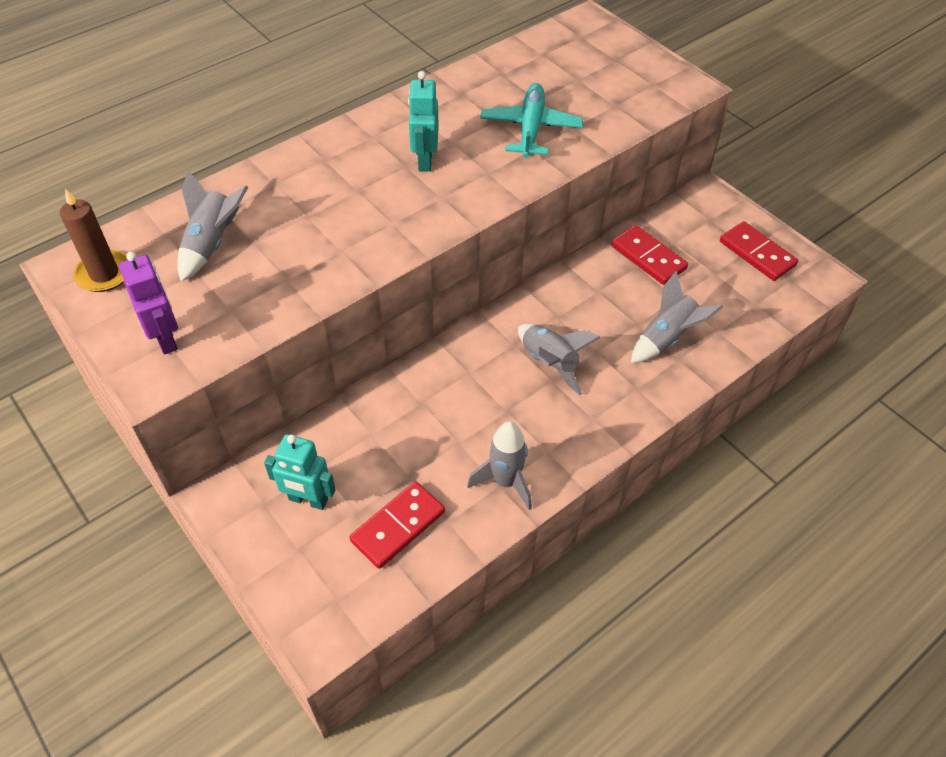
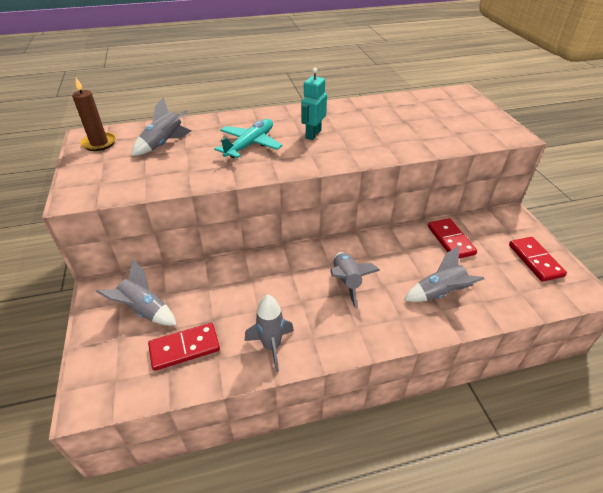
camera: 25 degrees right, 10 degrees down
purple robot [119,252,178,354] -> none
turquoise robot [264,434,336,510] -> grey rocket [96,259,177,326]
turquoise plane [480,83,583,158] -> turquoise plane moved to [214,119,283,158]

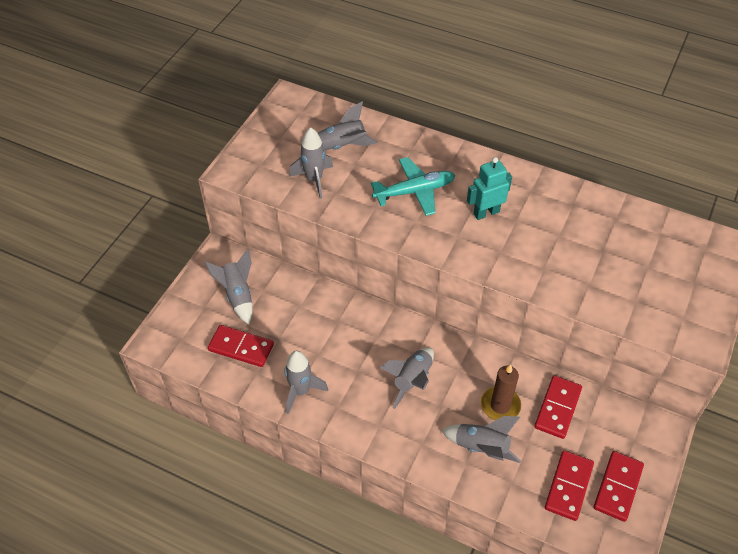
camera: 40 degrees right, 10 degrees up
brown candle [72,78,116,151] -> brown candle moved to [481,364,521,420]
none -> grey rocket [289,127,333,199]
none -> red domino [545,450,594,521]

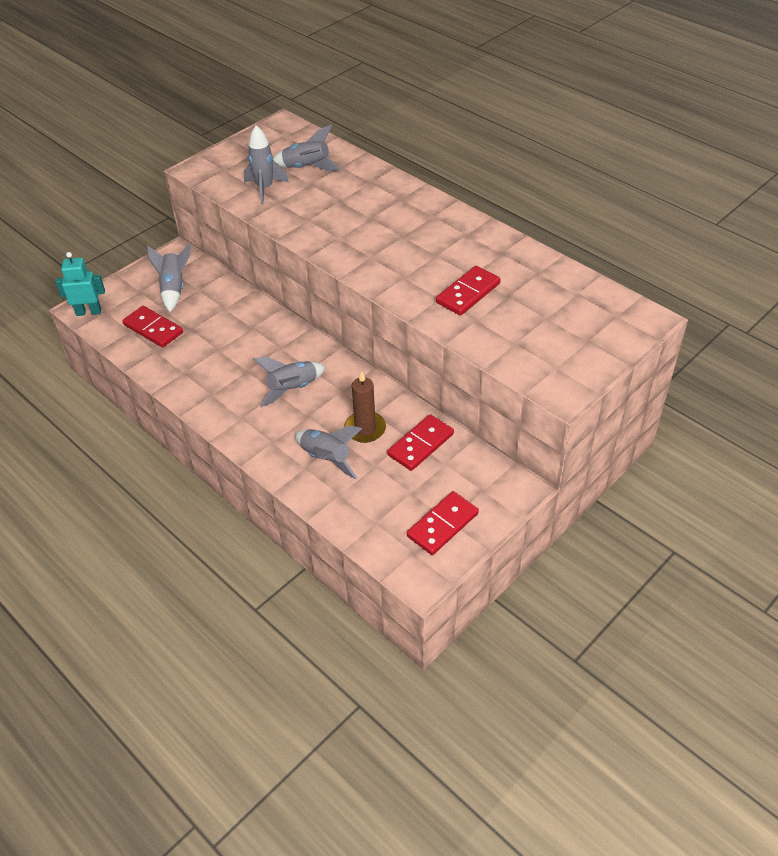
camera: 20 degrees right, 5 degrees down
grey rocket [285,351,328,414] -> none
turquoise plane [371,157,455,216] -> none
turquoise robot [467,157,512,220] -> turquoise robot moved to [55,252,105,316]
red domino [545,450,594,521] -> red domino moved to [436,266,501,316]

